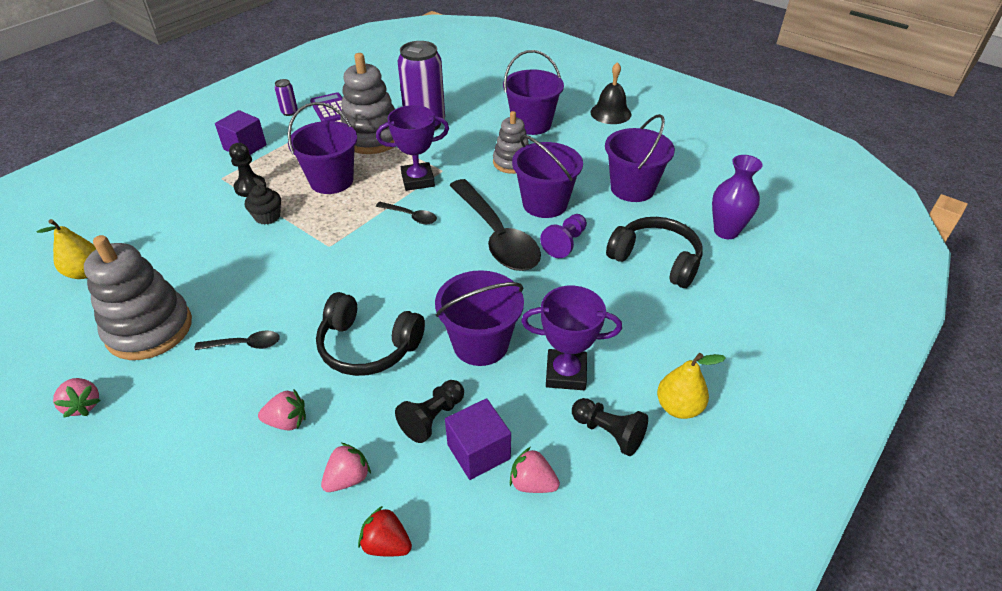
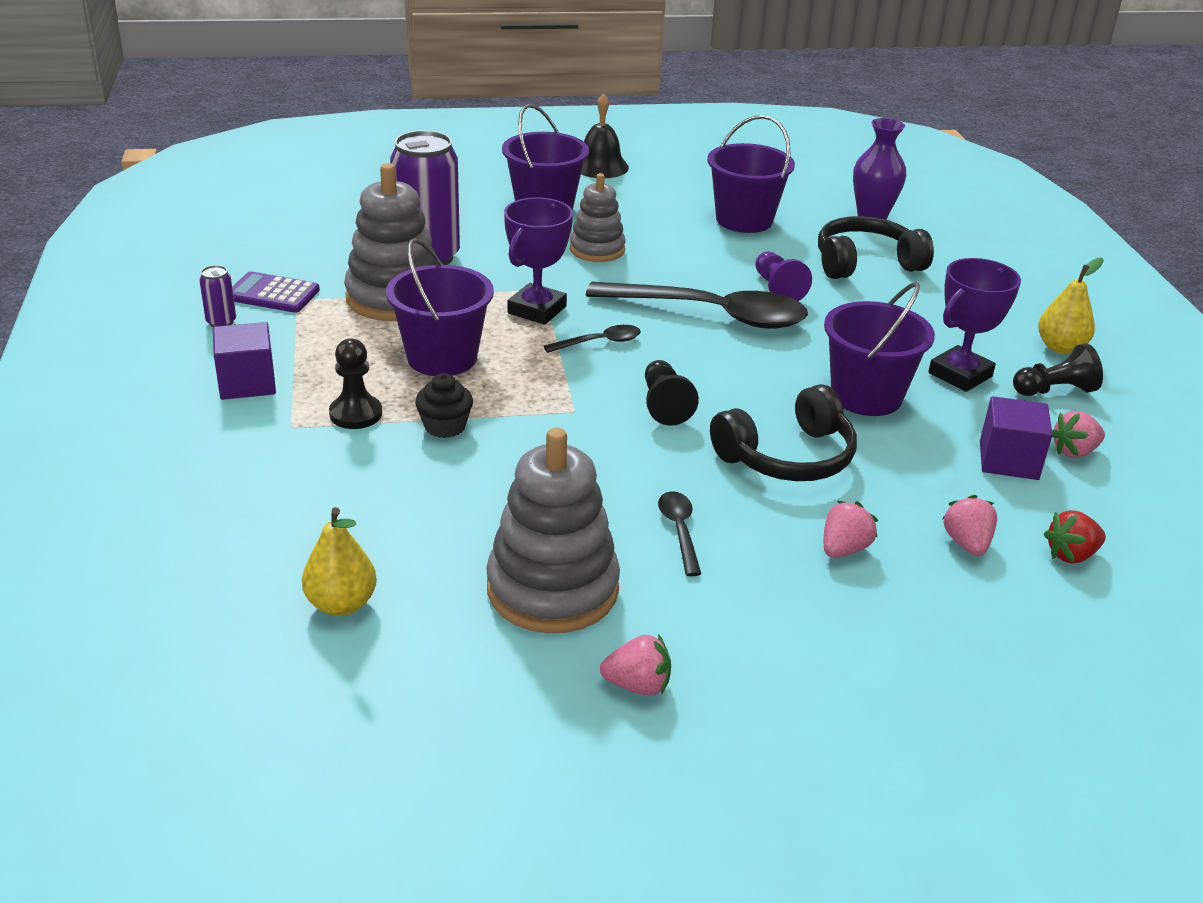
camera: 50 degrees left, 10 degrees down
black spoon [194,331,280,350] -> black spoon turned 45 degrees counterclockwise [658,491,701,576]
black pawn [395,380,464,443] -> black pawn moved to [645,360,699,426]
purple bucket [512,134,583,218] -> none

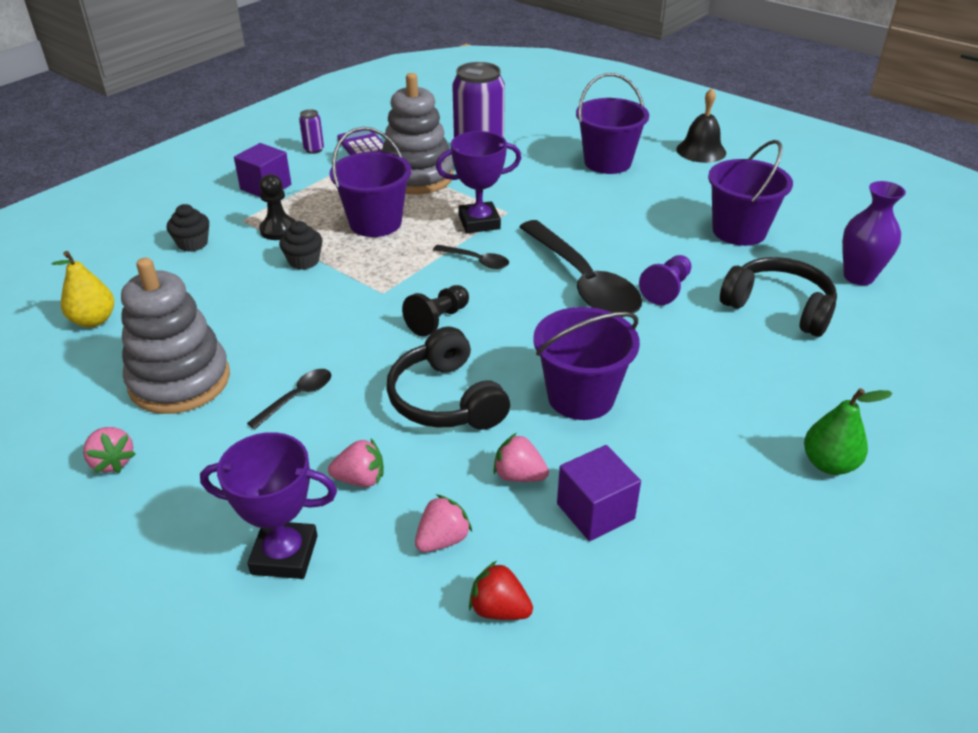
camera: 50 degrees right, 5 degrees up
grey stacking toy [570,173,626,262] -> none
black headphones [710,384,857,481] -> black headphones turned 45 degrees clockwise [386,326,510,430]
purple trophy [928,258,1021,392] -> purple trophy moved to [200,432,337,579]
black pawn [1013,343,1103,396] -> none
yellow pear [1038,258,1104,354] -> green pear [804,388,893,475]
pink strawberry [1052,411,1105,458] -> pink strawberry moved to [494,433,549,482]
none -> black cupcake [167,204,209,252]

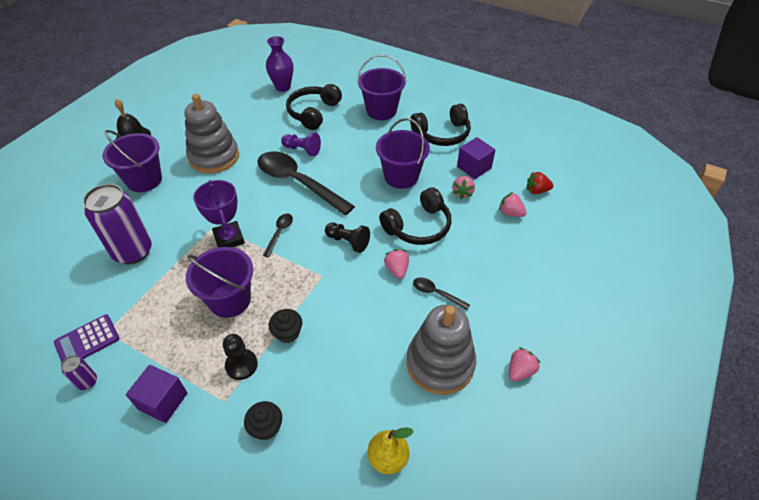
camera: 100 degrees left, 10 degrees up
purple trophy [200,432,337,579] -> none
pink strawberry [328,439,384,487] -> pink strawberry moved to [384,249,409,279]
grey stacking toy [382,73,454,195] -> grey stacking toy moved to [185,94,239,174]
red strawberry [469,561,533,620] -> red strawberry turned 75 degrees clockwise [527,172,554,194]
black spoon [519,220,642,317] -> black spoon turned 105 degrees counterclockwise [257,151,355,215]
purple bucket [708,140,793,246] -> purple bucket moved to [357,54,406,120]
green pear [804,388,893,475] -> none
none -> black headphones [410,104,471,146]

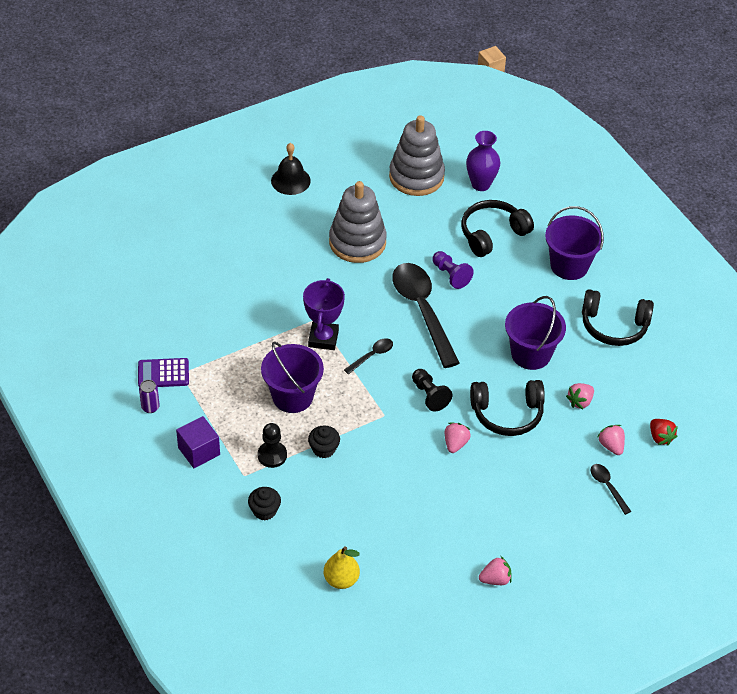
camera: 30 degrees right, 0 degrees up
purple can [83,184,152,264] -> none
purple bucket [102,130,162,192] -> none
grey stacking toy [407,305,476,395] -> grey stacking toy moved to [389,115,445,196]
black spoon [413,277,470,310] -> black spoon moved to [591,464,631,515]
purple cube [457,137,496,179] -> none
red strawberry [527,172,554,194] -> red strawberry turned 150 degrees counterclockwise [650,419,678,446]

